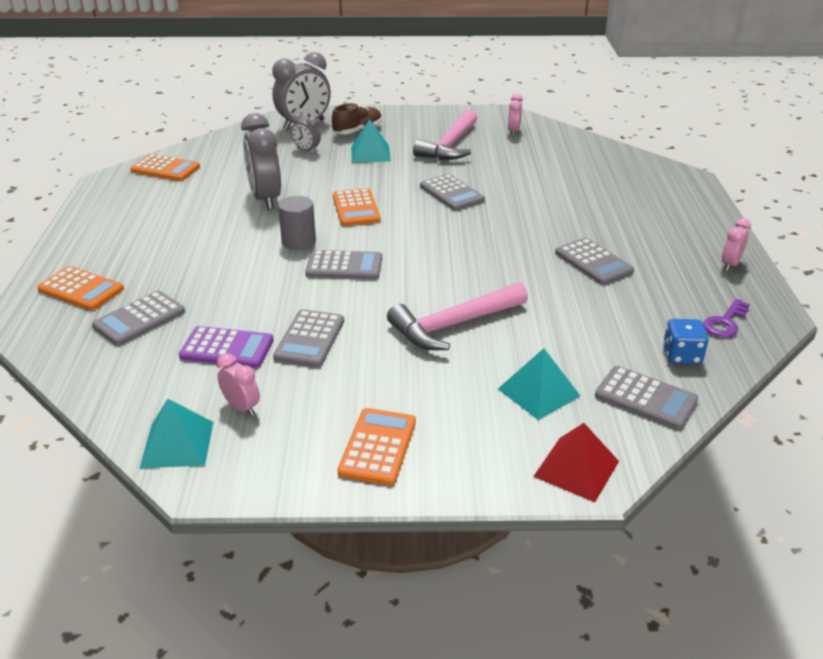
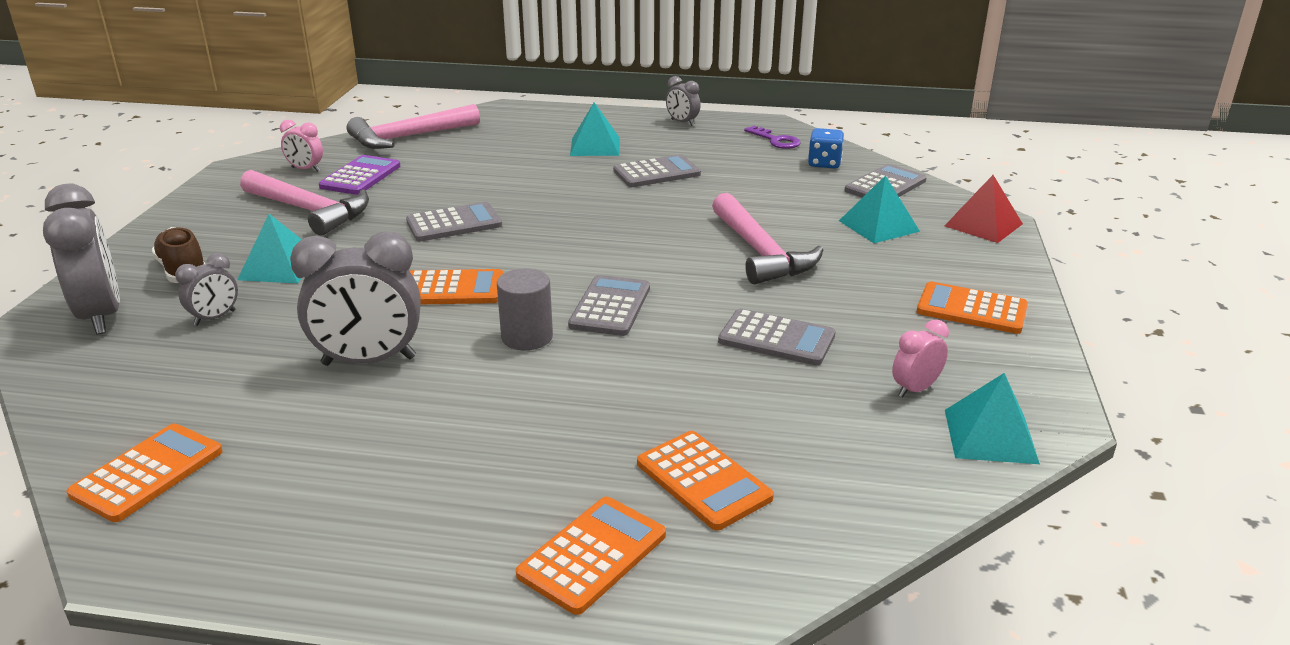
camera: 80 degrees left, 5 degrees down
grey calculator [92,291,185,345] -> orange calculator [637,431,774,530]
purple calculator [179,326,274,368] -> purple calculator moved to [319,155,400,195]
pink clock [722,218,751,271] -> grey clock [666,76,701,126]
none -> pink hammer [347,104,480,149]
none -> turquoise pyramid [570,102,620,156]

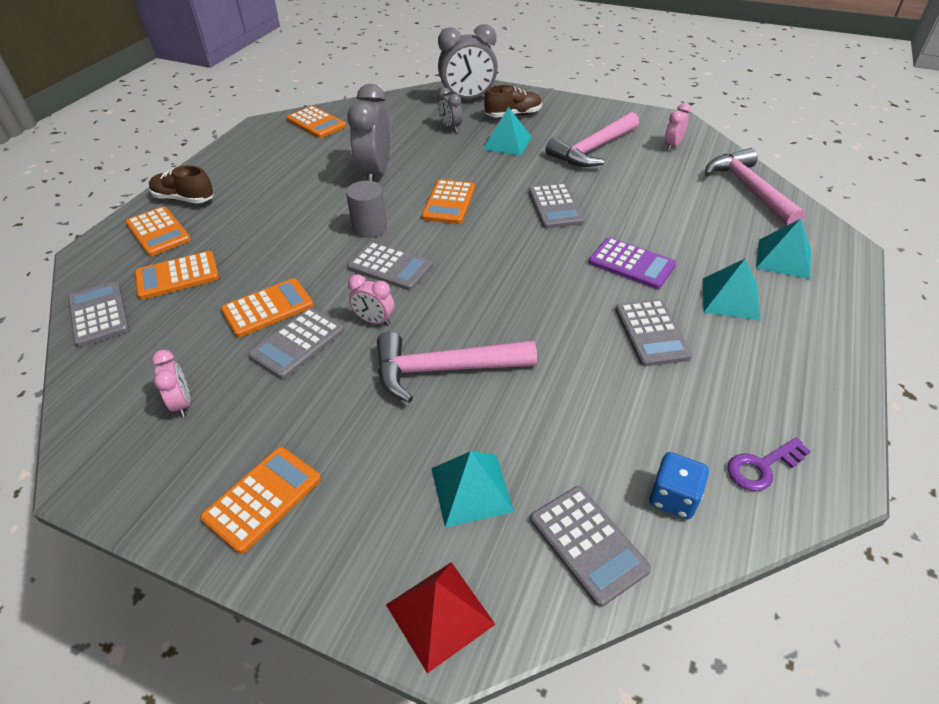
camera: 105 degrees right, 15 degrees up
purple calculator [319,155,400,195] -> purple calculator moved to [589,237,676,289]
grey clock [666,76,701,126] -> none
turquoise pyramid [945,373,1040,464] -> turquoise pyramid moved to [756,219,811,279]
none -> grey calculator [68,281,129,347]
none -> brown shoe [149,166,214,204]
none -> orange calculator [221,278,314,337]
none -> pink clock [348,274,394,326]

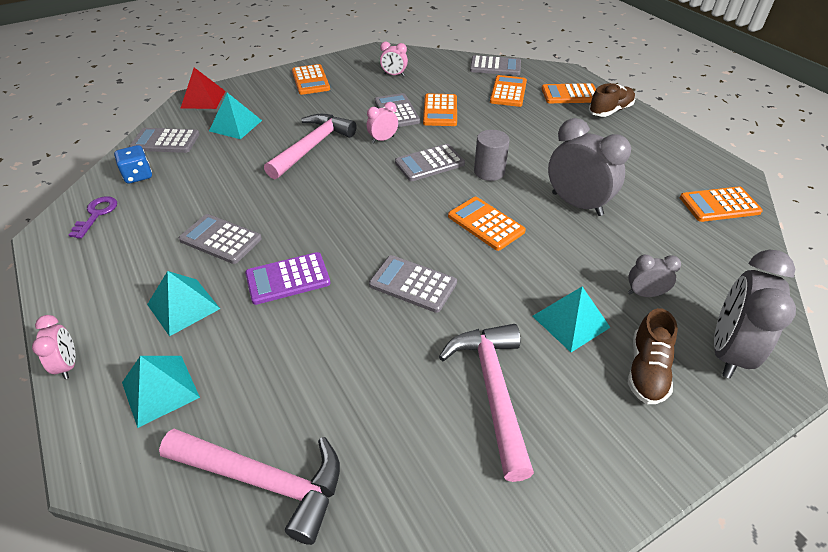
camera: 125 degrees right, 0 degrees up
pink clock [665,103,691,151] -> pink clock moved to [32,315,75,379]

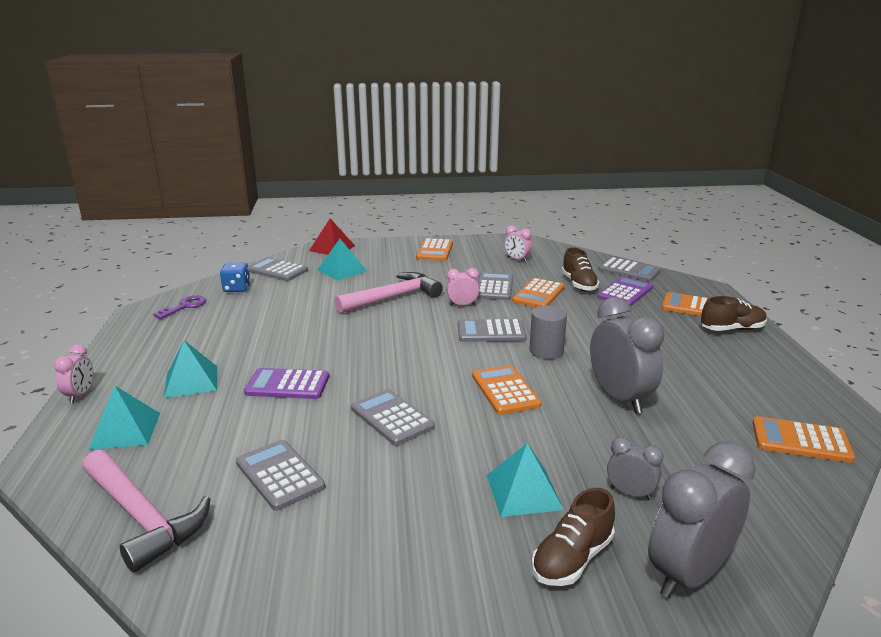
camera: 25 degrees right, 20 degrees down
grey calculator [179,214,262,264] -> grey calculator moved to [236,440,325,511]
pink hammer [439,324,534,482] -> none
orange calculator [490,75,527,107] -> purple calculator [597,276,653,306]
none -> brown shoe [562,247,599,291]

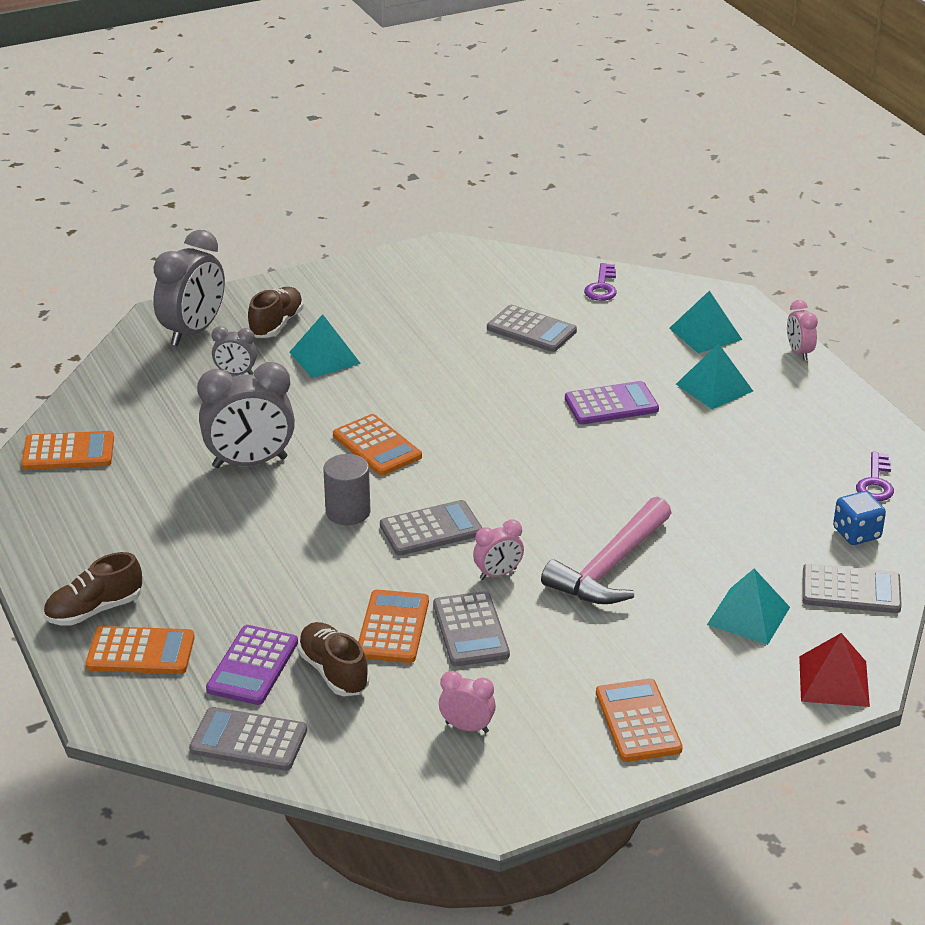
camera: 160 degrees right, 10 degrees up
pink hammer [82,450,211,573] -> purple key [584,263,617,301]
grey calculator [351,389,435,446] -> none
grey clock [590,297,664,414] -> grey clock turned 60 degrees counterclockwise [197,362,295,468]

